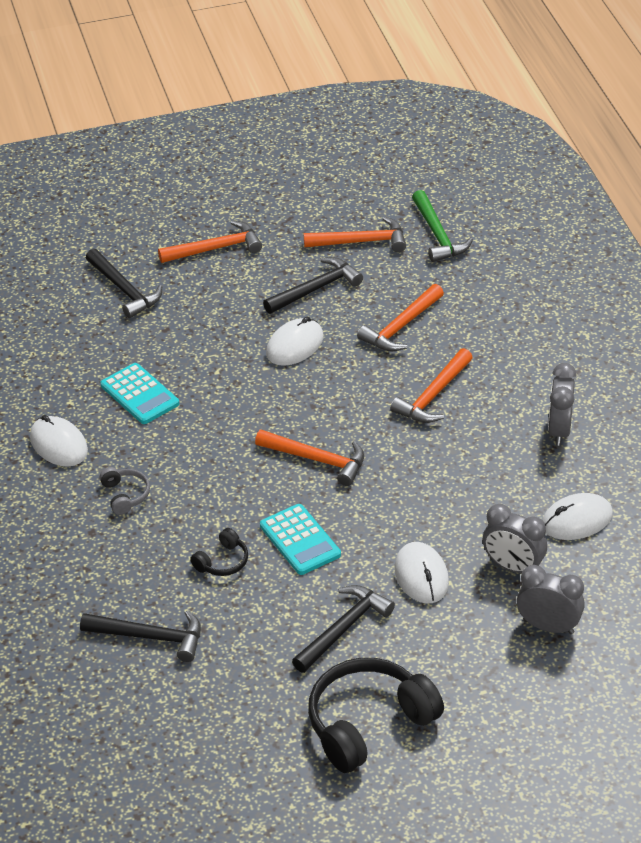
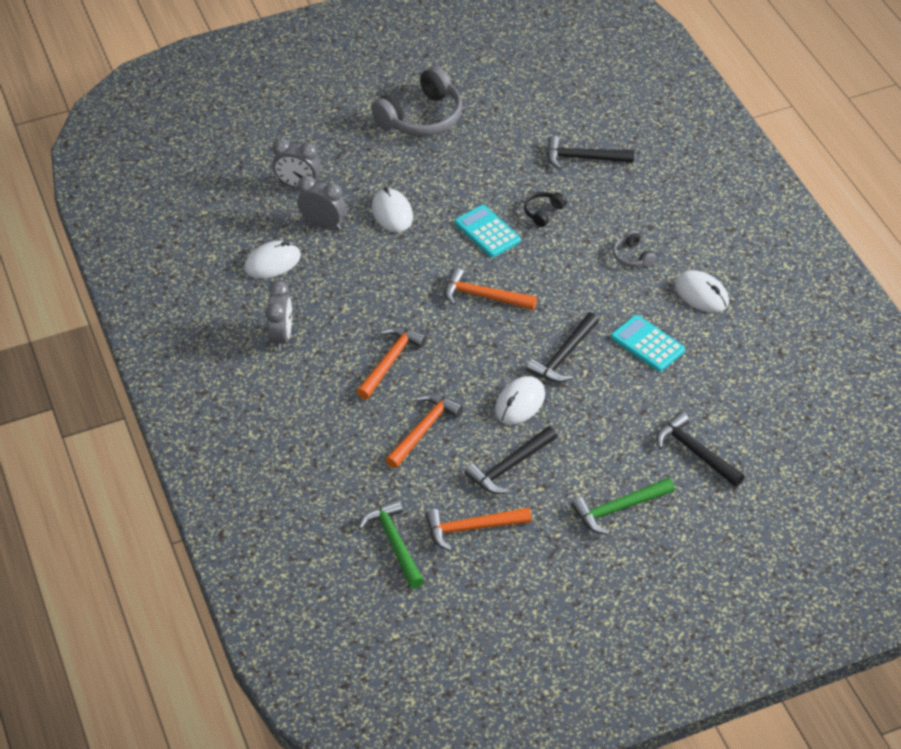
camera: 175 degrees right, 5 degrees up
orange hammer [158,220,262,263] -> green hammer [571,478,675,535]
black hammer [292,585,395,673] -> black hammer moved to [526,312,599,383]
black headphones [308,658,444,773] -> grey headphones [371,66,463,136]

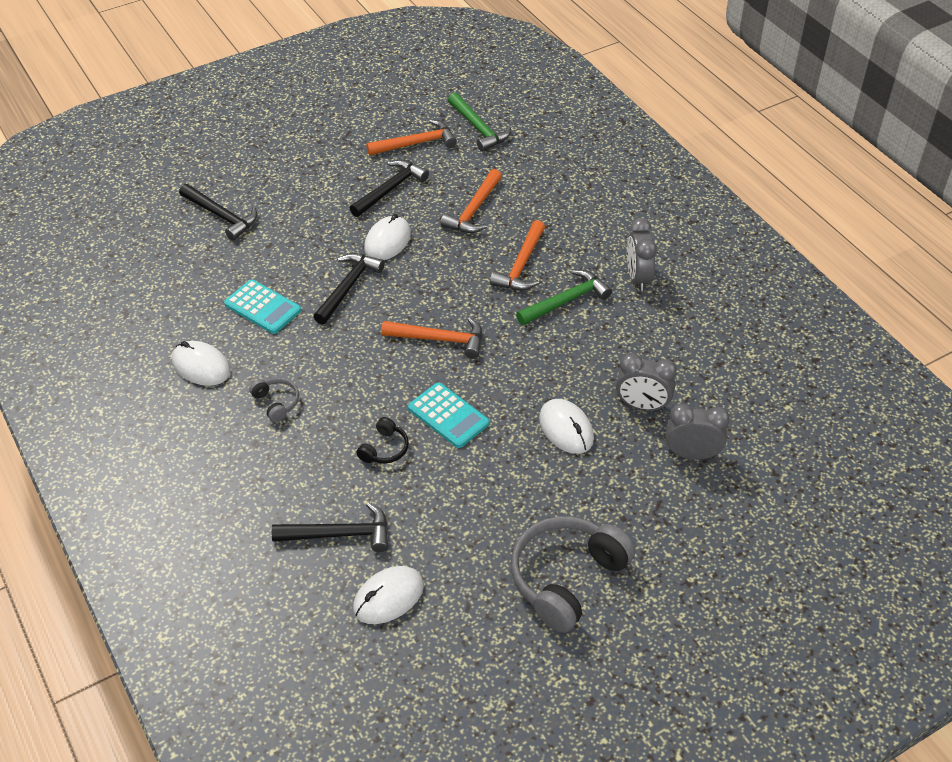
camera: 170 degrees right, 0 degrees up
white mouse [244,241,301,279] -> white mouse moved to [353,566,424,624]
green hammer [571,478,675,535] -> green hammer moved to [516,270,612,325]

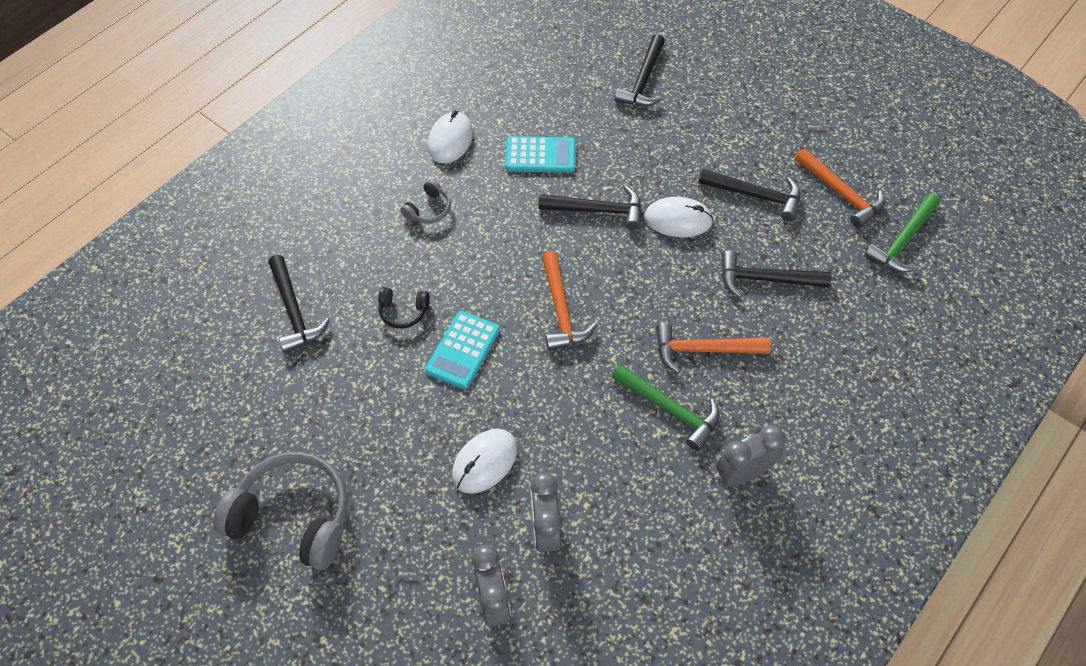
camera: 70 degrees right, 10 degrees up
turquoise calculator [224,279,301,334] -> turquoise calculator turned 105 degrees counterclockwise [505,136,575,173]
white mouse [353,566,424,624] -> none
orange hammer [440,169,502,233] -> black hammer [721,250,831,298]

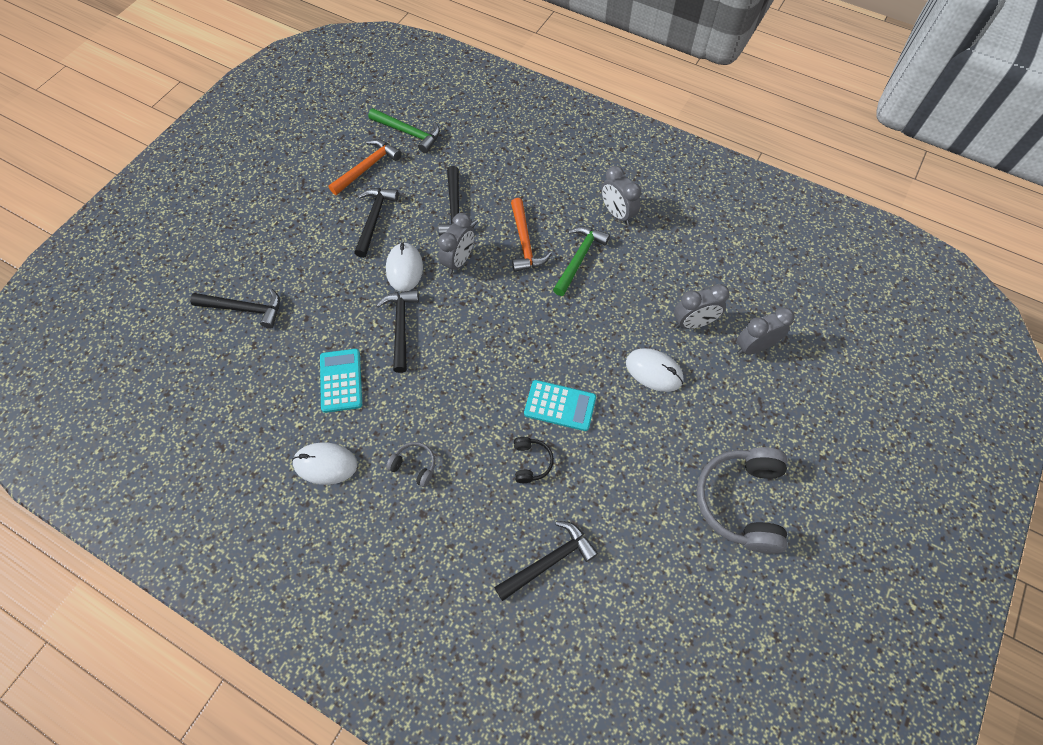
camera: 100 degrees left, 5 degrees up
orange hammer [542,251,597,350] -> none
none -> grey clock [438,213,475,274]

